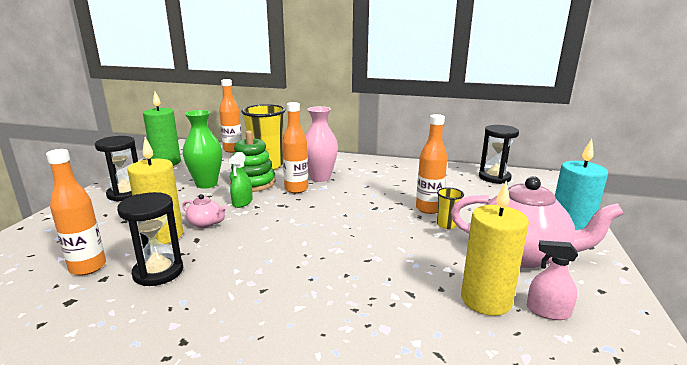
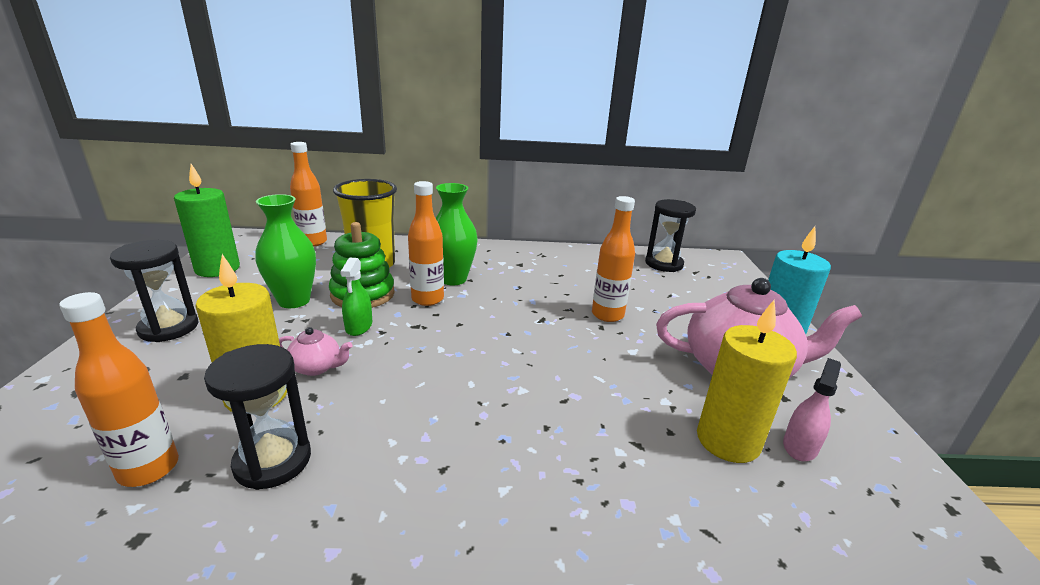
camera: 15 degrees left, 5 degrees up
pink vase [305,106,338,182] -> green vase [436,183,478,285]
yellow cup [437,187,464,229] -> none
pink spray bottle [527,240,578,320] -> pink spray bottle turned 120 degrees clockwise [783,358,841,461]

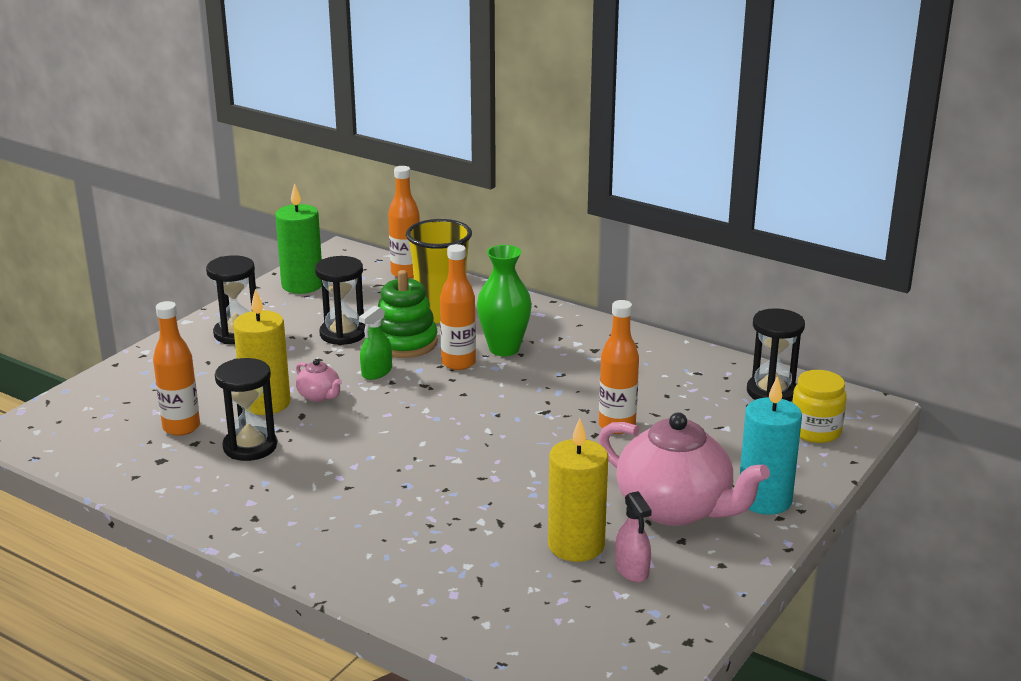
camera: 35 degrees right, 0 degrees up
green vase [256,194,316,308] -> black hourglass [315,256,365,345]
pink spray bottle [783,358,841,461] -> pink spray bottle turned 90 degrees clockwise [615,491,652,582]
none -> yellow jar [792,370,847,443]

